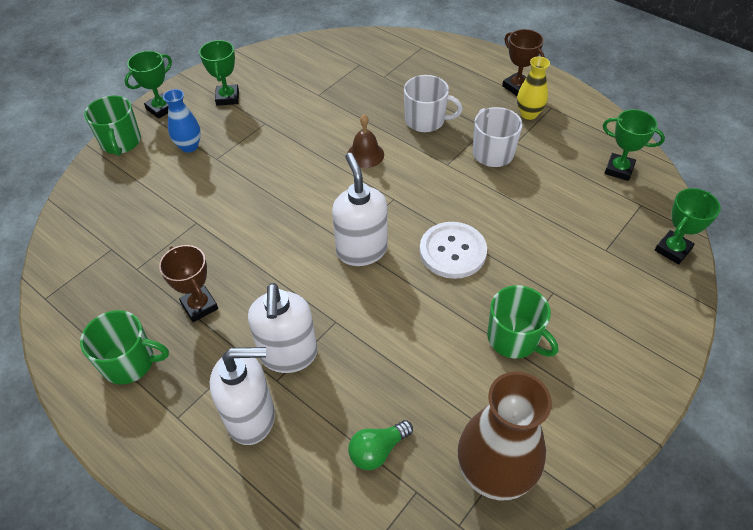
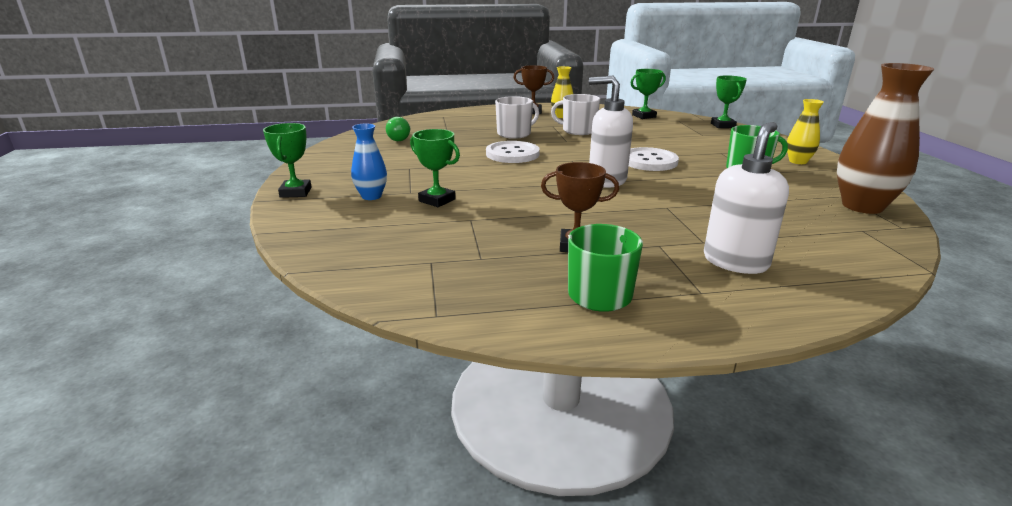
camera: 50 degrees left, 25 degrees down
green mug [84,95,141,156] -> none
green trophy [199,40,239,106] -> green trophy moved to [410,129,460,207]
white soap dispenser [248,283,317,373] -> none
brown bell [347,114,384,168] -> white button [486,141,540,163]
green light bulb [348,420,413,470] -> green light bulb moved to [386,117,411,141]
none -> yellow vase [787,99,824,164]

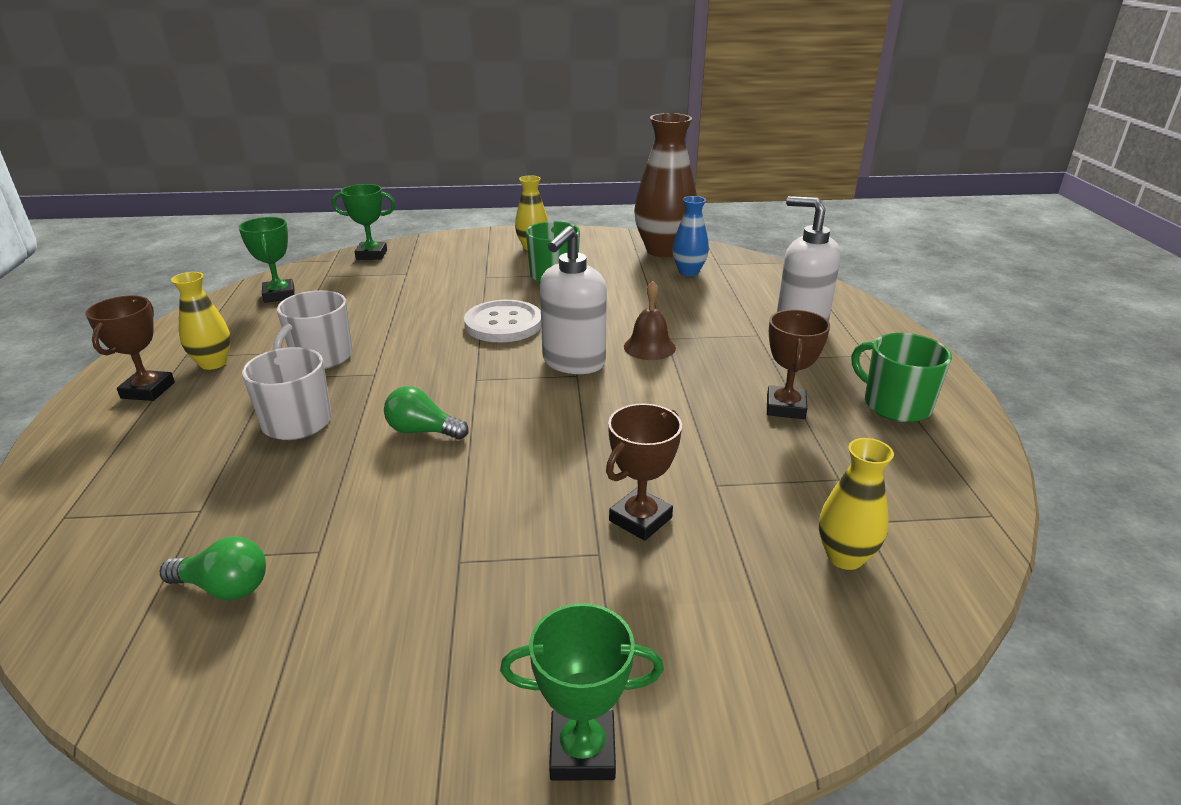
camera: 85 degrees left, 5 degrees up
blue vase [351,124,387,200] -> blue vase moved to [672,196,709,276]
green trophy [410,129,460,207] -> brown trophy [606,404,682,541]
white button [486,141,540,163] -> green light bulb [384,386,469,440]
none -> brown bell [624,281,676,360]
none -> yellow vase [819,438,894,570]

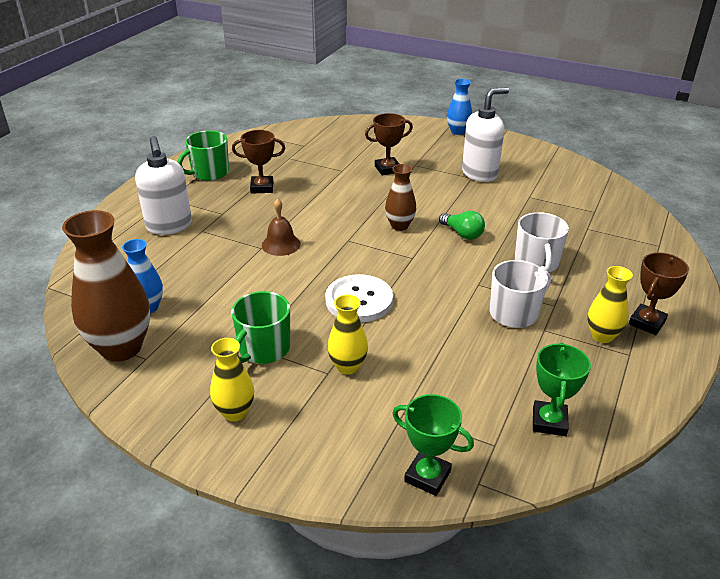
camera: 150 degrees left, 5 degrees up
green light bulb [160,537,266,600] -> none
green trophy [500,603,664,781] -> blue vase [447,79,472,135]
white soap dispenser [540,226,607,374] -> white soap dispenser moved to [462,87,509,182]
brown trophy [767,310,830,419] -> brown trophy turned 45 degrees clockwise [232,130,285,194]
yellow vase [819,438,894,570] -> yellow vase moved to [328,295,368,375]
green mug [851,333,952,422] -> green mug turned 60 degrees clockwise [178,130,229,181]
none -> brown vase [385,164,416,231]

